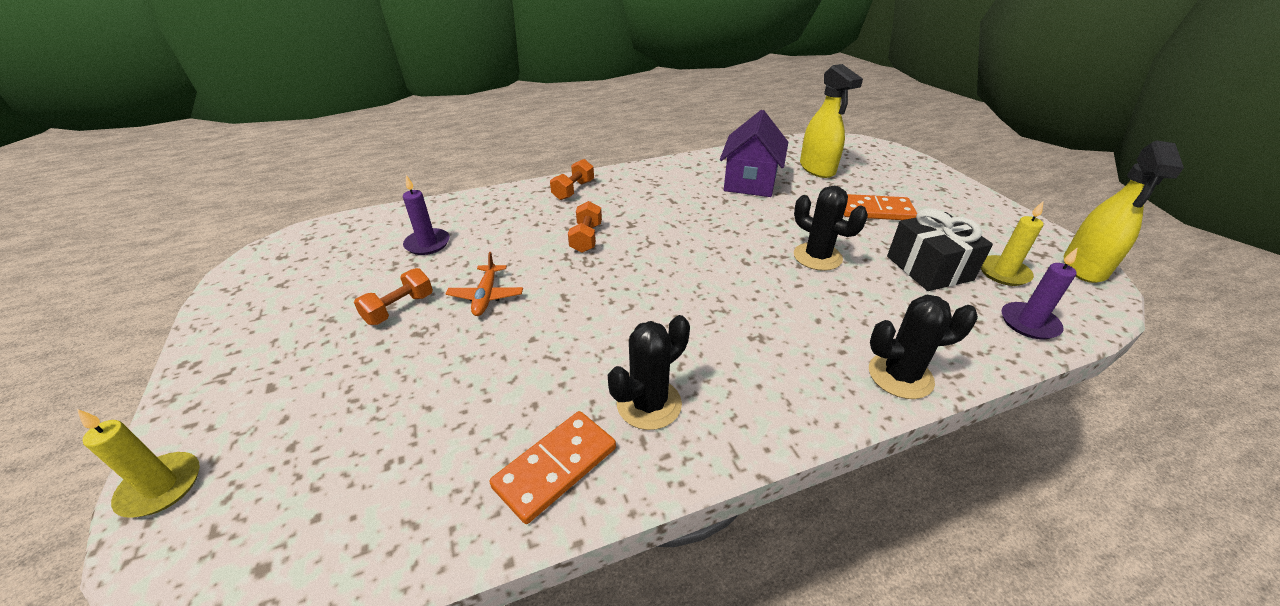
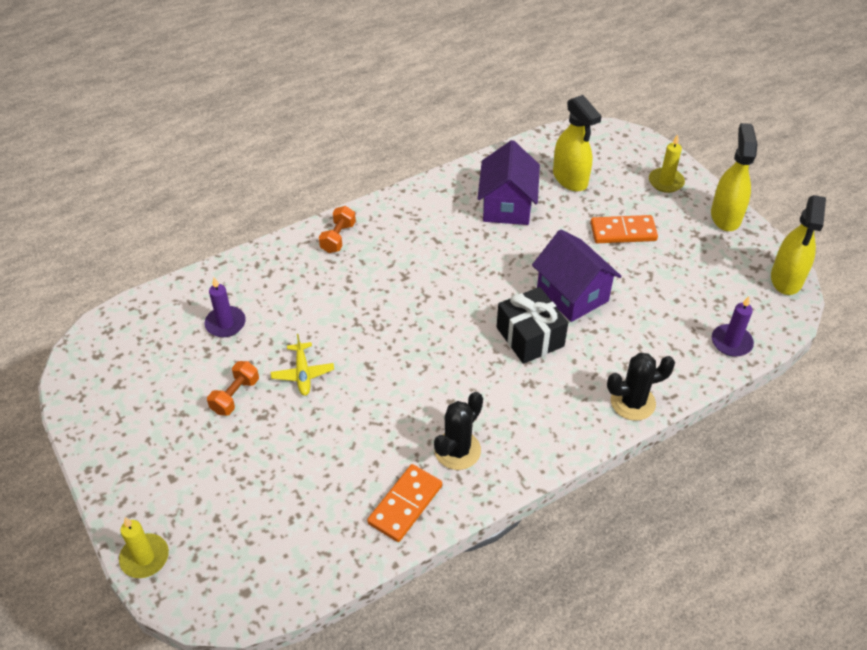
camera: 10 degrees left, 10 degrees up
orange plane [446,252,523,316] -> yellow plane [271,334,334,396]
orange dumbbell [568,201,602,253] -> none
black cactus [794,186,868,271] -> purple house [532,229,622,322]
black gift [887,208,993,291] -> black gift moved to [497,287,568,364]
yellow candle [981,201,1044,286] -> yellow candle moved to [649,134,685,193]
none -> yellow spray bottle [711,123,758,231]

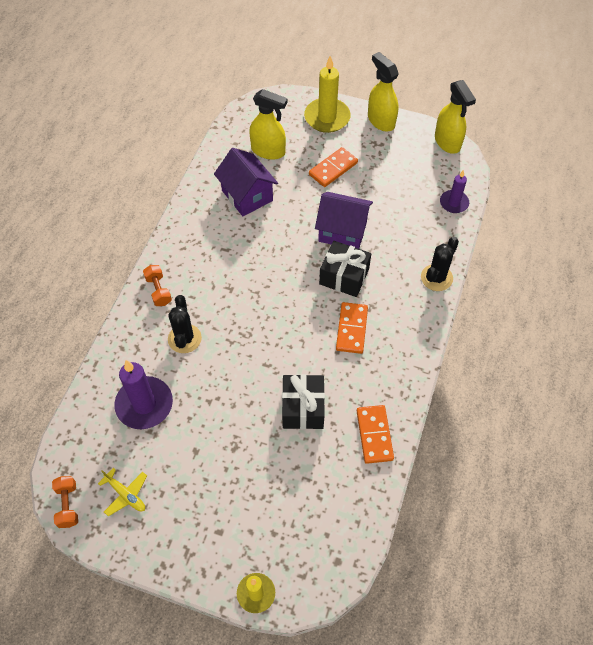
camera: 40 degrees left, 10 degrees up
purple candle [205,277,246,337] -> purple candle [114,360,173,429], size x1.69
orange dumbbell [207,361,259,416] -> orange dumbbell moved to [52,476,78,528]
yellow plane [271,334,334,396] -> yellow plane moved to [98,468,147,517]
black cactus [434,392,483,470] -> black cactus moved to [168,295,202,353]
yellow candle [649,134,685,193] -> yellow candle [304,56,351,133], size x1.69
none -> black gift [282,374,325,429]
none -> orange domino [336,302,368,354]

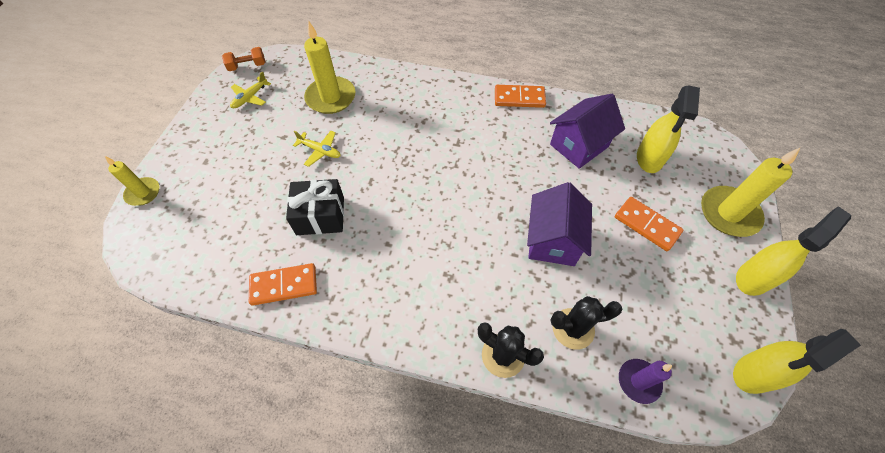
camera: 85 degrees right, 0 degrees up
purple candle [114,360,173,429] -> yellow candle [304,20,355,114]
orange dumbbell [143,265,172,306] -> none
black cactus [168,295,202,353] -> black cactus moved to [550,296,622,350]
black gift [319,241,371,297] -> none
orange domino [336,302,368,354] -> orange domino moved to [495,85,546,108]
none -> yellow plane [293,131,341,167]

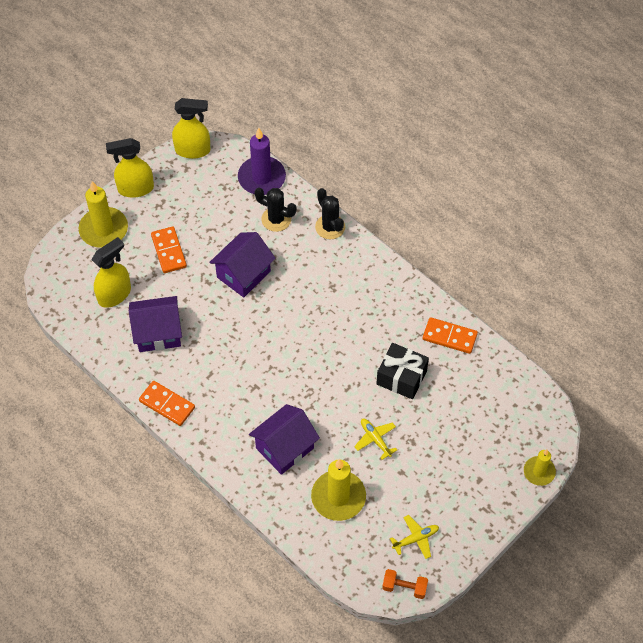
camera: 150 degrees left, 0 degrees up
purple candle [619,359,672,404] -> purple candle [238,128,286,195], size x1.69
none -> purple house [249,404,320,475]

